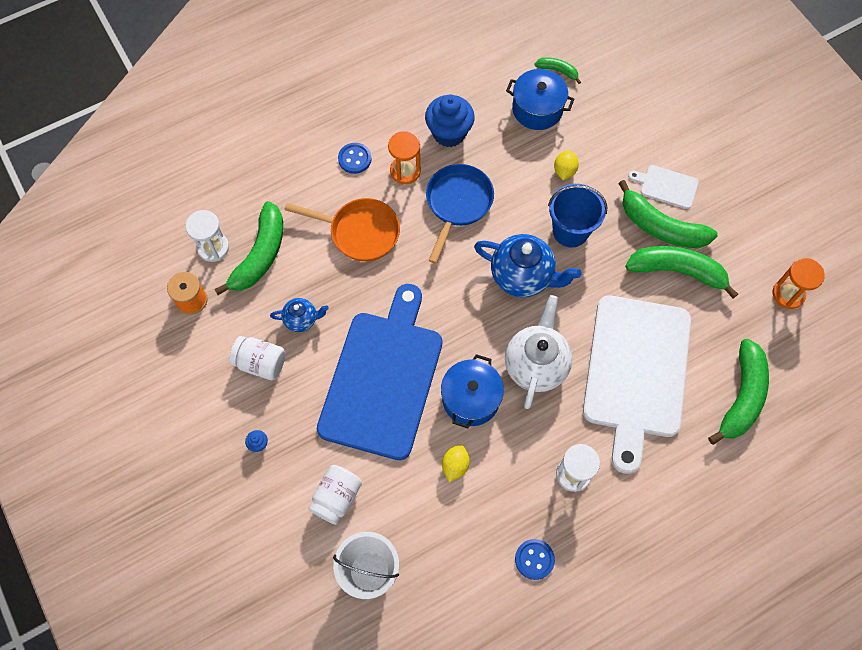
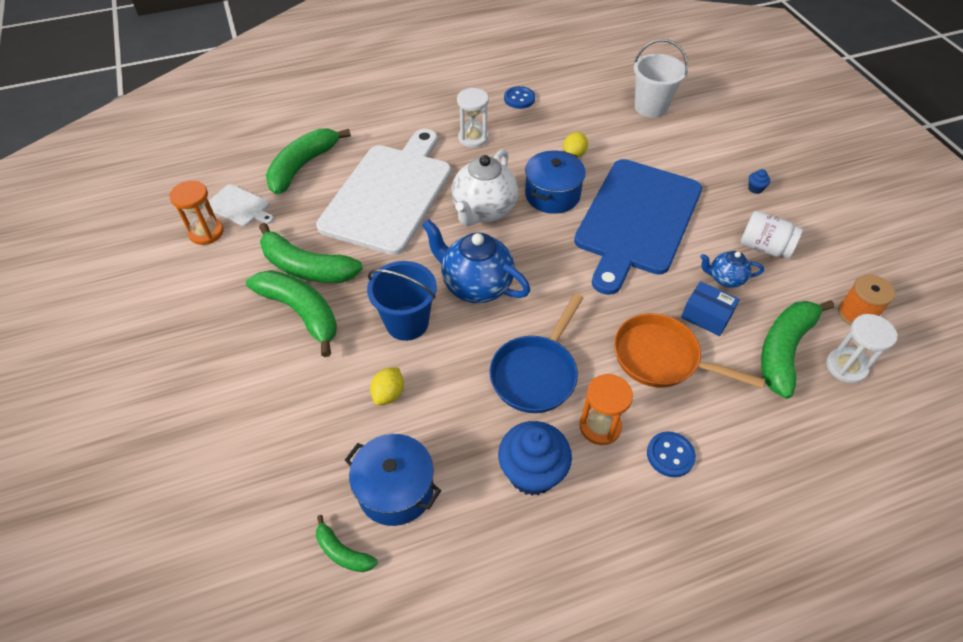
camera: 170 degrees left, 15 degrees down
white jar [308,465,362,525] -> none
white cutting board [628,165,699,209] -> white cutting board moved to [205,184,274,226]
none -> blue box [681,281,740,336]

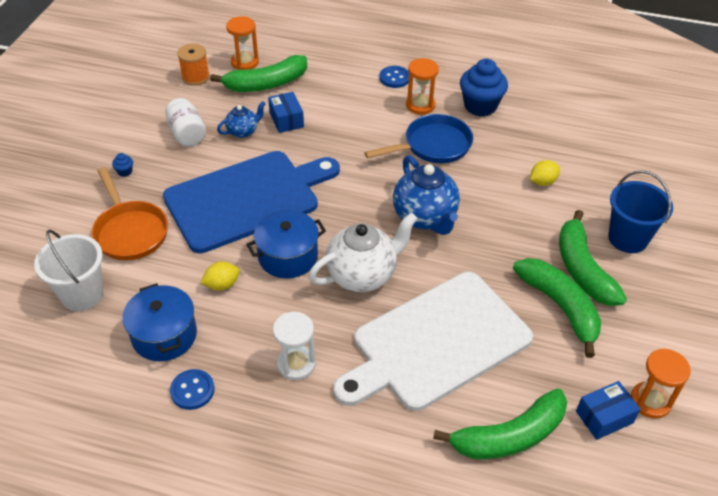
camera: 145 degrees left, 5 degrees down
white cutting board [205,184,274,226] -> blue box [576,381,641,440]
green banana [316,515,377,572] -> none
blue pot [345,434,441,526] -> blue pot moved to [122,283,197,361]
blue bucket [367,261,437,341] -> blue bucket moved to [608,170,673,253]
orange pan [614,313,765,388] -> orange pan moved to [92,167,168,261]
blue teapot [700,251,764,288] -> blue teapot turned 75 degrees counterclockwise [217,101,266,138]
white hourglass [826,314,898,383] -> orange hourglass [226,16,259,70]

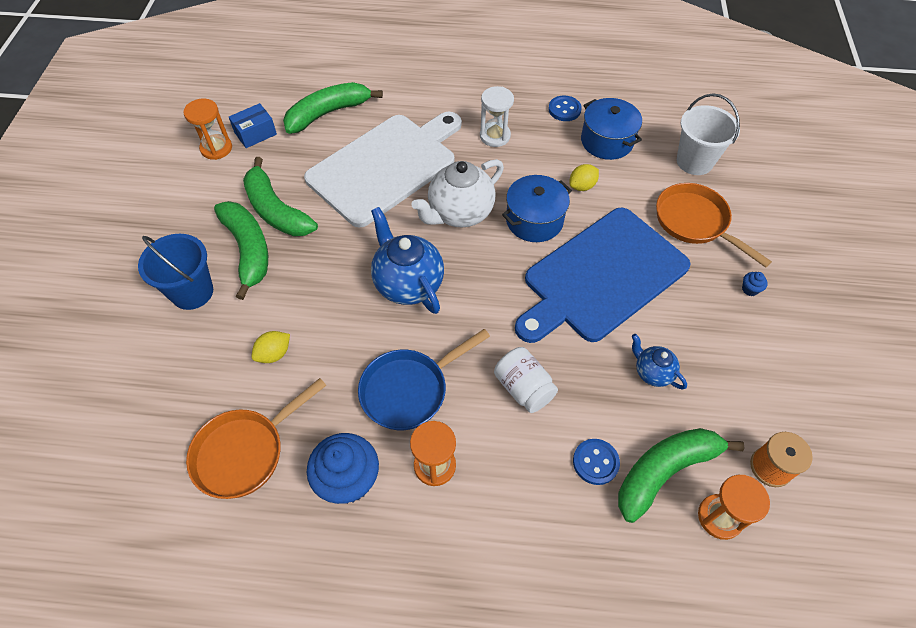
camera: 170 degrees right, 10 degrees up
white jar [165,98,206,146] -> white jar moved to [494,347,558,413]
blue teapot [217,101,266,138] -> blue teapot turned 90 degrees clockwise [632,334,687,390]
blue box [268,92,304,133] -> none
blue button [379,66,409,88] -> blue button moved to [573,439,620,485]
none -> orange pan [186,378,327,499]

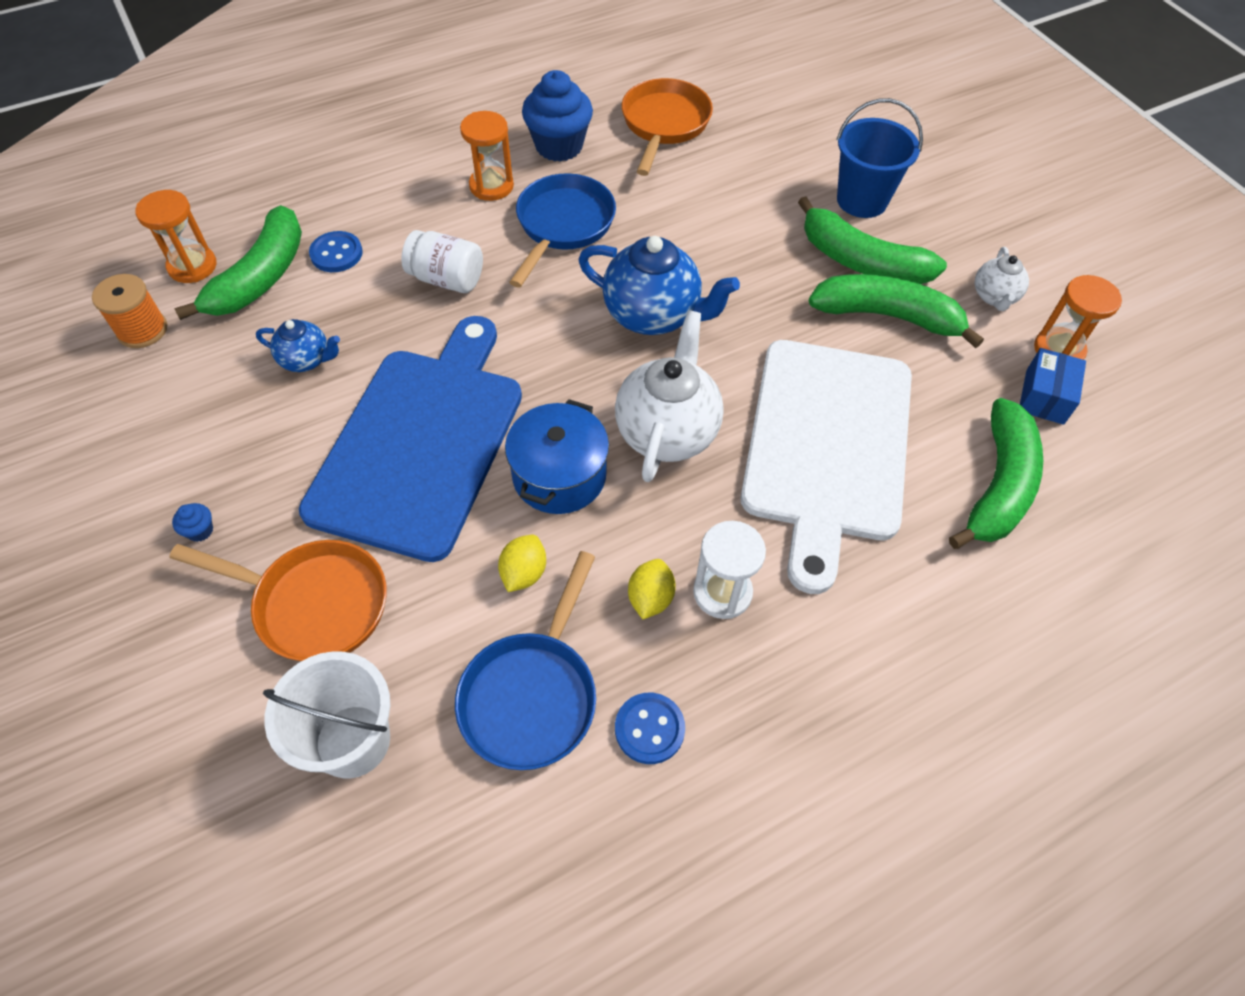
camera: 145 degrees right, 0 degrees up
yellow lemon [251,331,290,363] -> yellow lemon moved to [628,559,676,619]
blue pot [581,98,642,160] -> blue pan [455,551,596,770]
none -> white teapot [975,247,1029,311]

